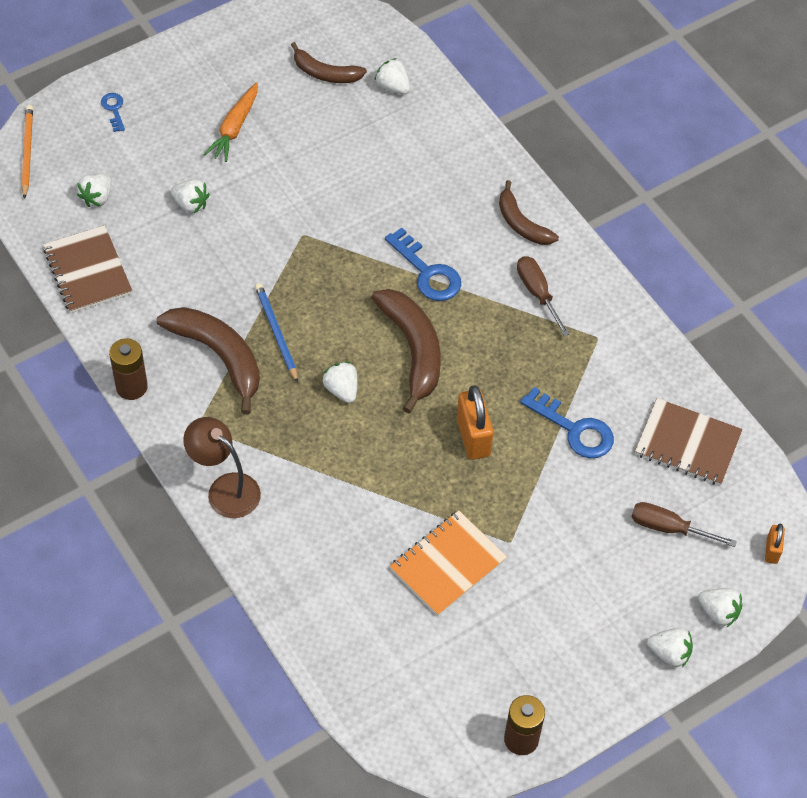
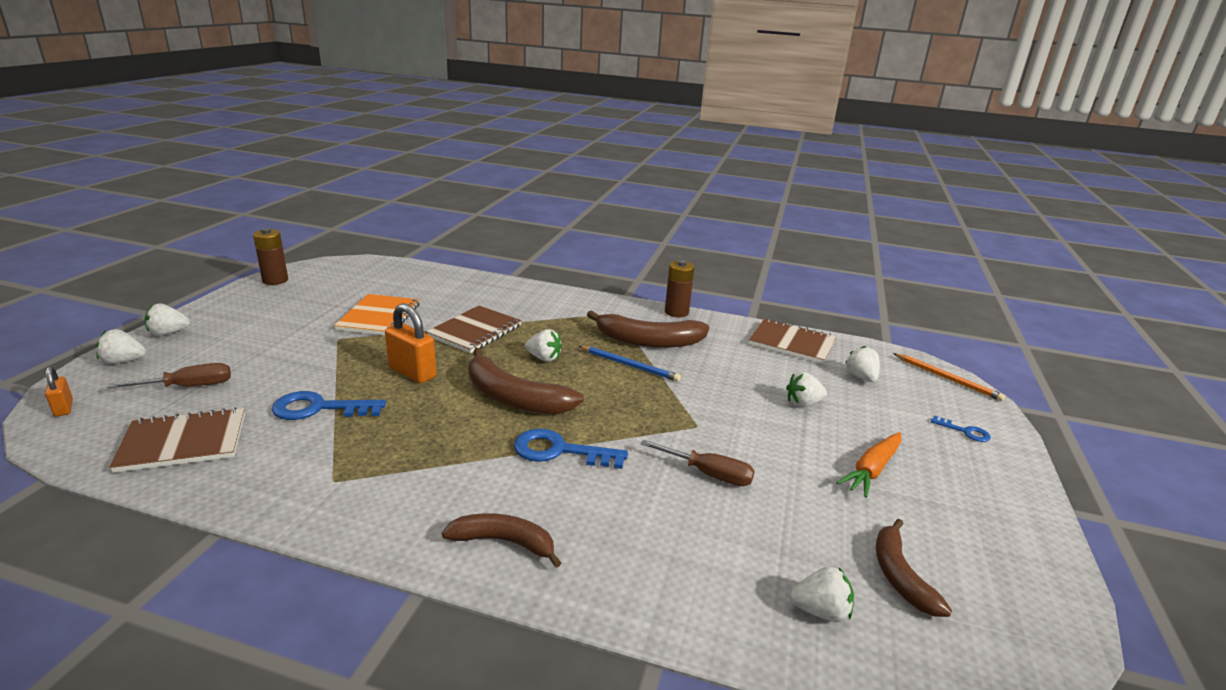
camera: 140 degrees right, 30 degrees down
brown lamp [183,417,261,518] -> none
orange carrot [204,82,258,162] -> orange carrot turned 120 degrees counterclockwise [836,432,901,497]
brown banana [291,42,367,83] -> brown banana turned 75 degrees counterclockwise [876,519,952,617]
brown screwdriver [517,256,570,336] -> brown screwdriver moved to [640,440,755,486]
none -> brown notebook [426,305,522,353]

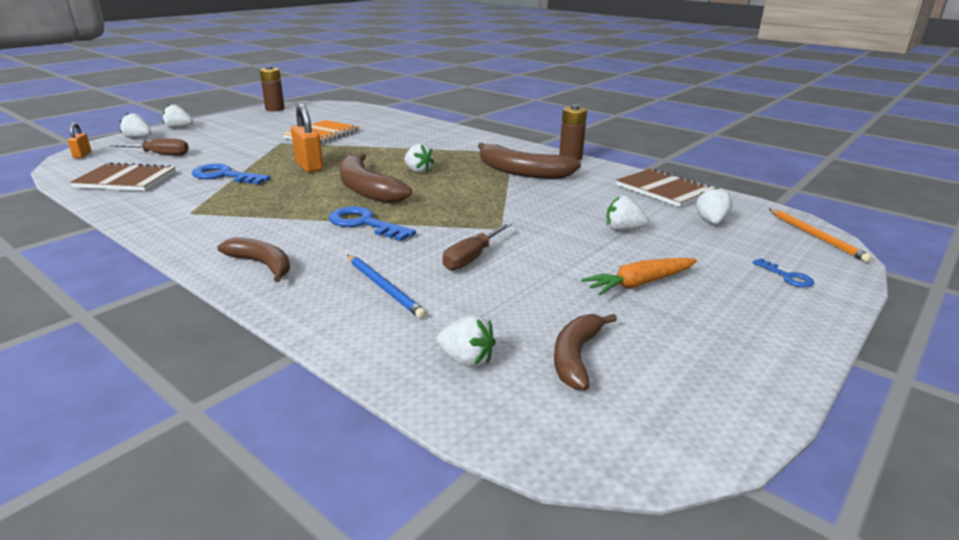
camera: 25 degrees right, 0 degrees up
brown notebook [426,305,522,353] -> none
blue pencil [579,346,681,382] -> blue pencil moved to [347,255,427,319]
brown screwdriver [640,440,755,486] -> brown screwdriver turned 75 degrees clockwise [442,222,512,271]

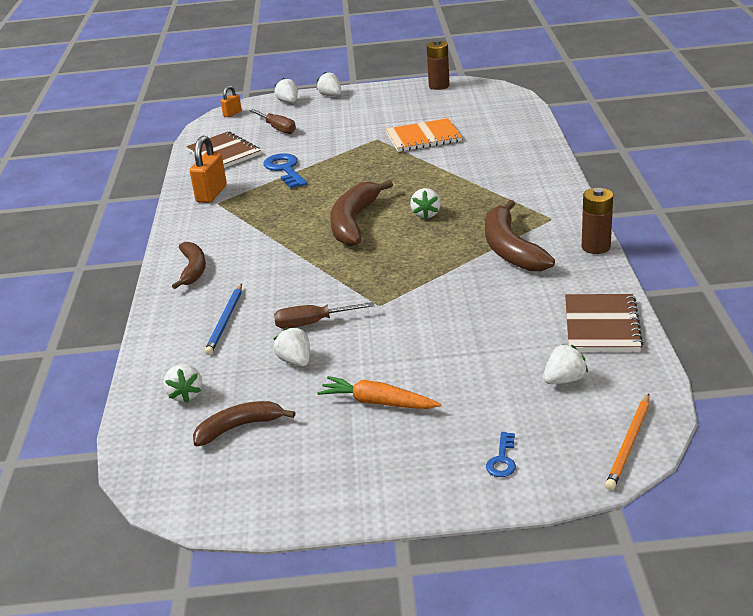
camera: 50 degrees right, 5 degrees up
orange padlock [291,104,323,172] -> orange padlock moved to [190,136,227,203]
blue key [329,206,416,241] -> none
white strawberry [607,196,649,231] -> white strawberry moved to [274,327,310,367]

